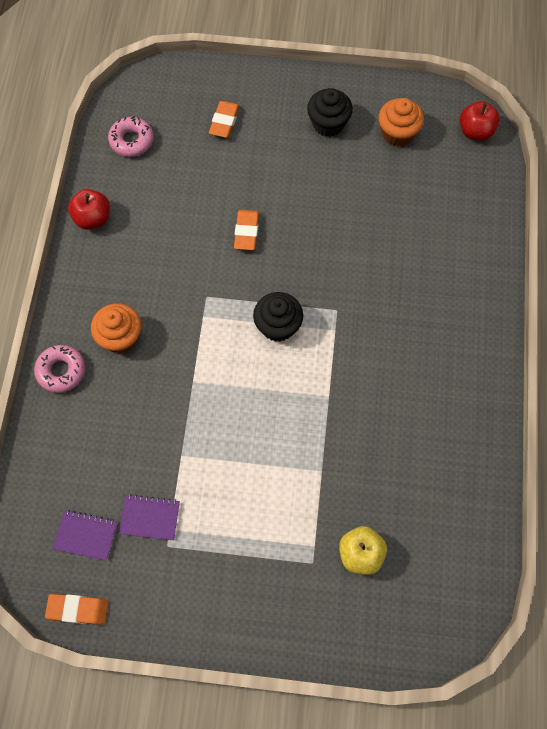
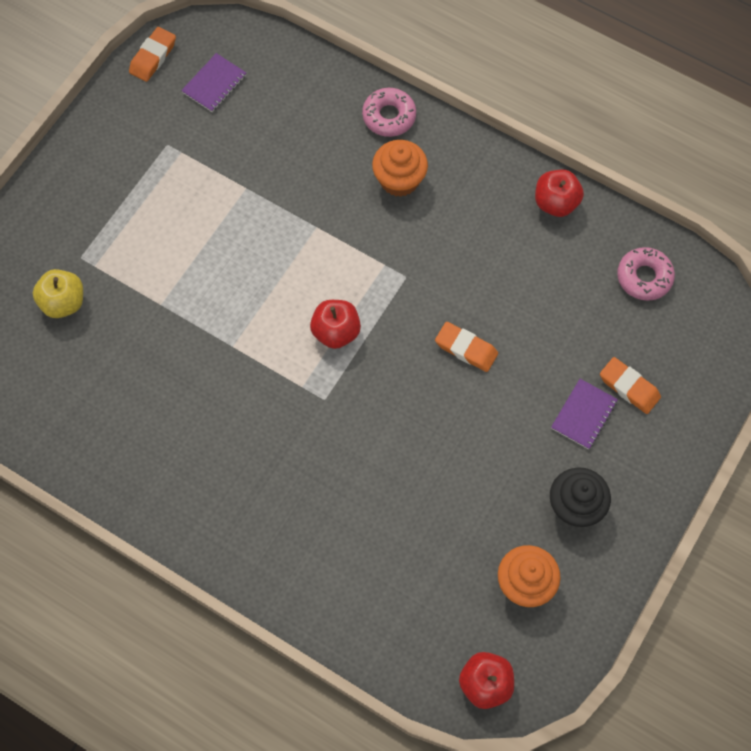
camera: 115 degrees right, 0 degrees up
purple notebook [119,494,180,540] -> purple notebook moved to [551,379,618,449]
black cupcake [253,292,303,342] -> red apple [310,300,361,349]

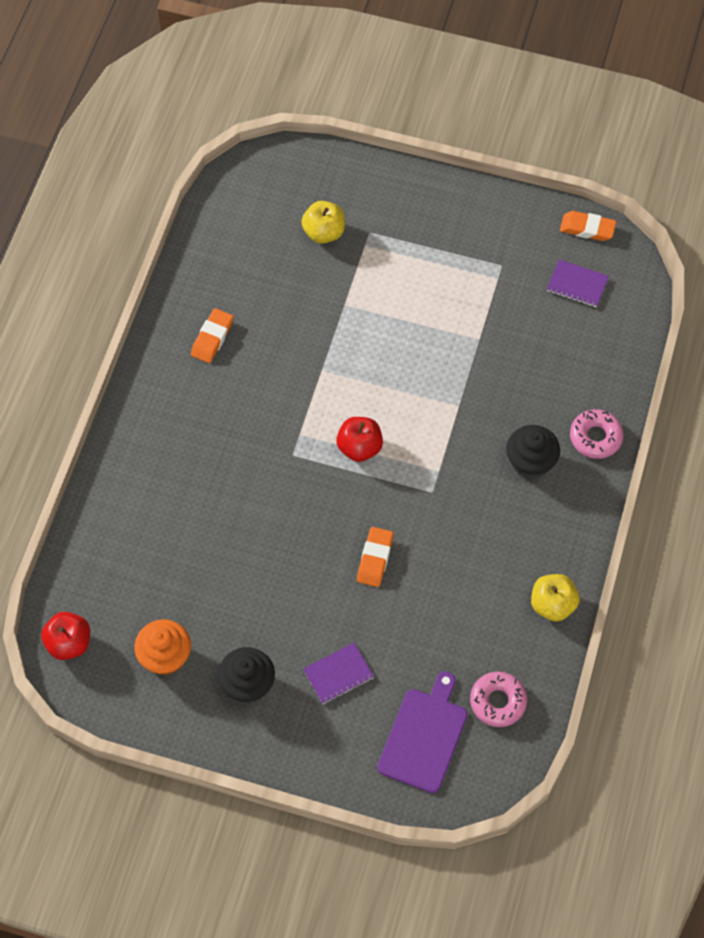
camera: 75 degrees right, 5 degrees down
orange cupcake [372,140,428,197] -> black cupcake [506,425,560,479]
red apple [535,170,584,217] -> yellow apple [531,574,580,622]
purple notebook [551,379,618,449] -> purple notebook turned 45 degrees counterclockwise [303,643,374,704]
orange eraser [600,357,661,414] -> orange eraser moved to [191,308,233,363]
none -> purple cutting board [377,671,467,793]

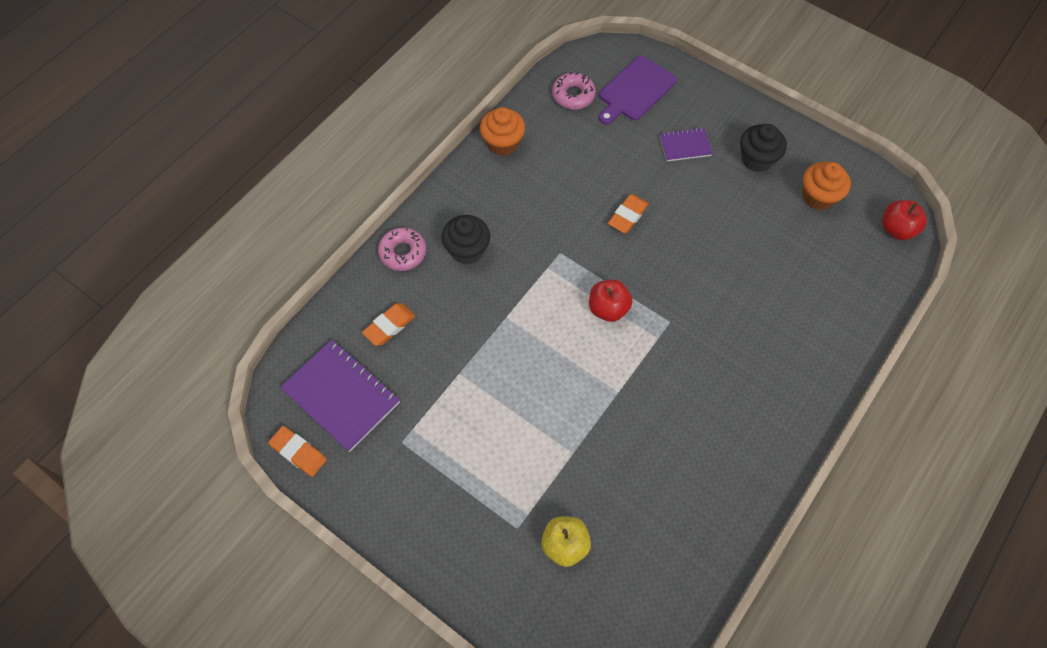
camera: 160 degrees left, 0 degrees up
orange eraser [191,308,233,363] -> orange eraser moved to [362,303,415,346]
yellow apple [531,574,580,622] -> orange cupcake [480,107,525,156]
purple notebook [547,259,609,307] -> purple notebook [280,340,400,452], size x1.85

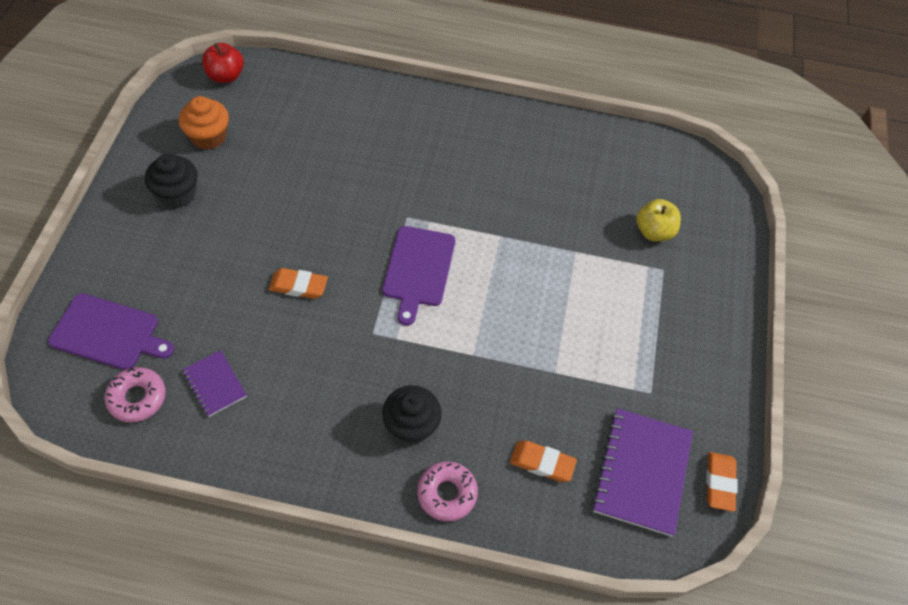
camera: 120 degrees left, 5 degrees down
orange cupcake [480,107,525,156] -> none
red apple [589,279,633,322] -> purple cutting board [382,226,455,326]
purple notebook [660,127,712,161] -> purple notebook moved to [182,350,247,417]

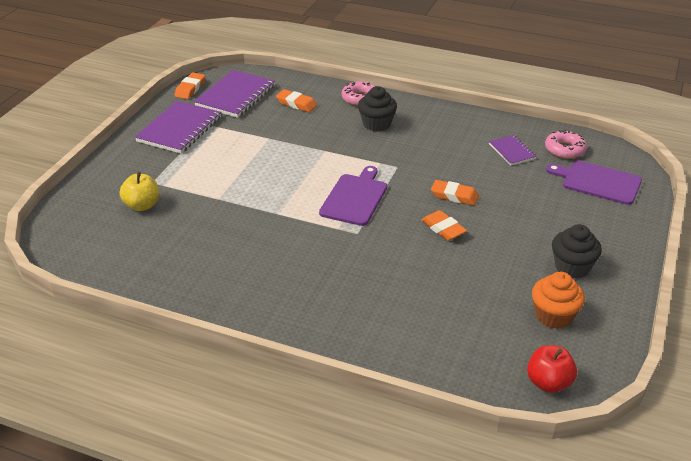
camera: 165 degrees left, 20 degrees down
none -> purple notebook [135,101,221,154]
none -> orange eraser [421,210,467,241]

